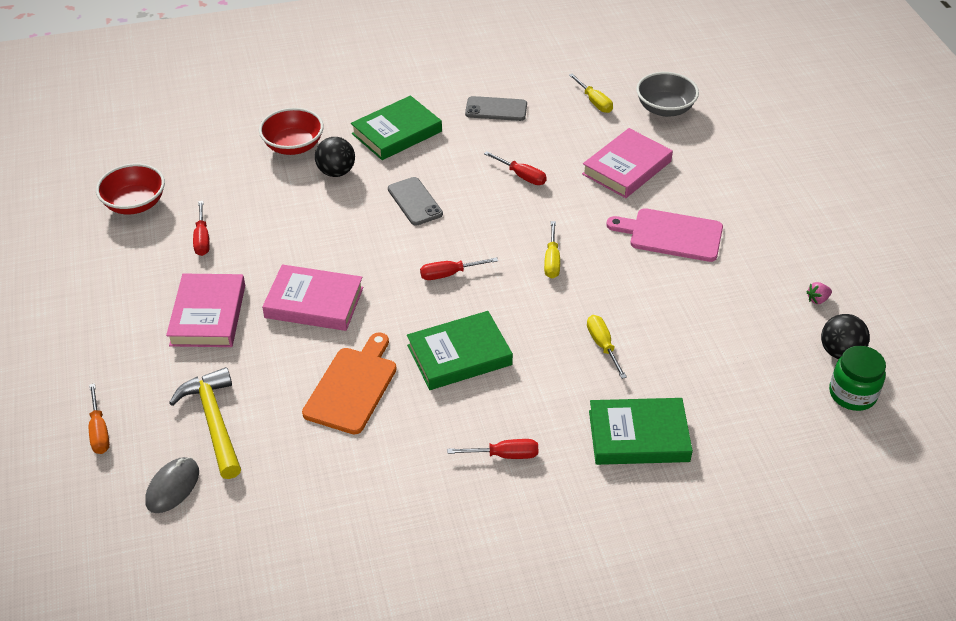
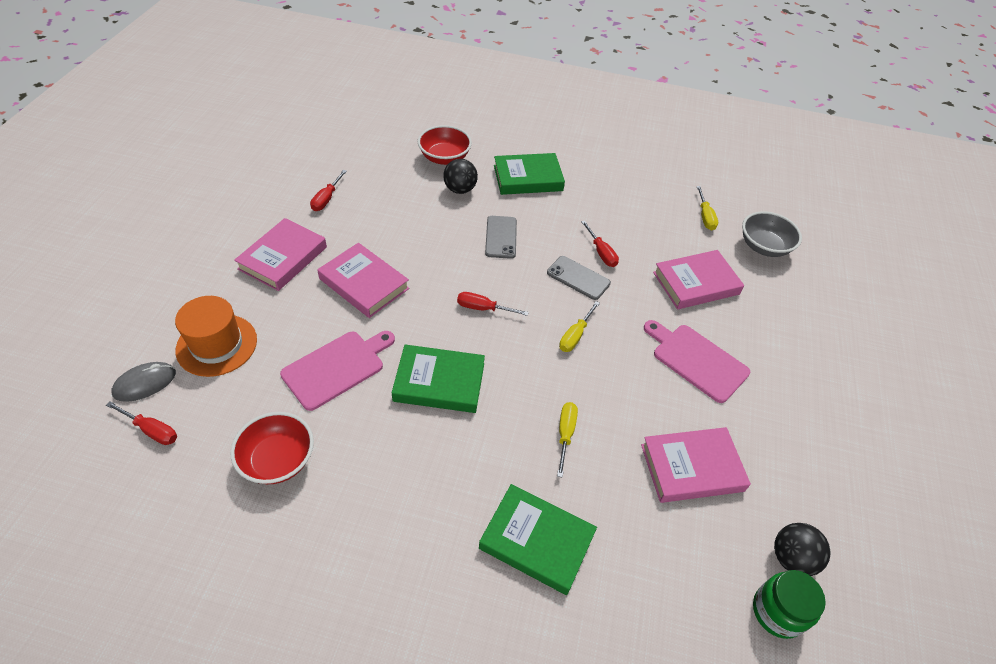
camera: 25 degrees right, 5 degrees up
orange screwdriver [89,383,110,454] -> none
red bowl [96,164,165,214] -> red bowl moved to [230,412,314,484]
yellow hammer [169,367,241,479] -> orange hat [175,296,257,377]
orange cutting board [302,333,397,434] -> pink cutting board [280,331,395,411]
red screwdriver [447,439,538,459] -> red screwdriver moved to [106,401,177,445]
grey phone [465,96,527,121] -> grey phone moved to [547,256,611,300]
pink strawberry [806,282,832,304] -> none
none -> pink book [641,427,751,503]

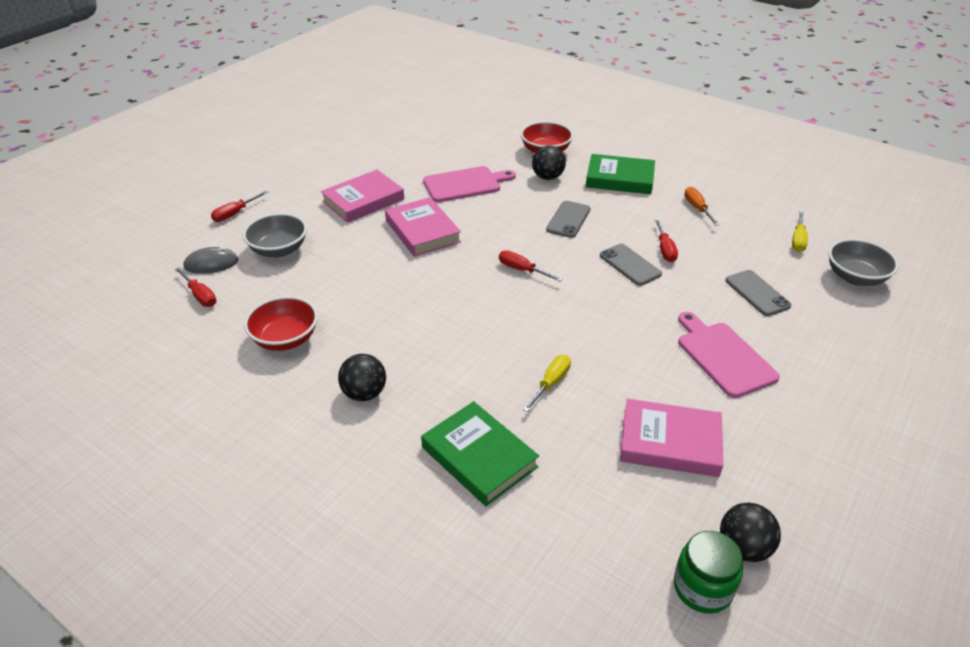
camera: 25 degrees right, 10 degrees down
orange hat [175,296,257,377] -> grey bowl [243,213,307,257]
pink cutting board [280,331,395,411] -> pink cutting board moved to [423,166,516,202]
red screwdriver [310,170,347,211] -> red screwdriver moved to [211,190,268,222]
green book [392,344,485,413] -> none
yellow screwdriver [559,301,600,352] -> none
pink book [653,250,744,309] -> grey phone [725,270,791,316]
none -> black ball [338,354,386,401]
none -> orange screwdriver [684,187,720,226]

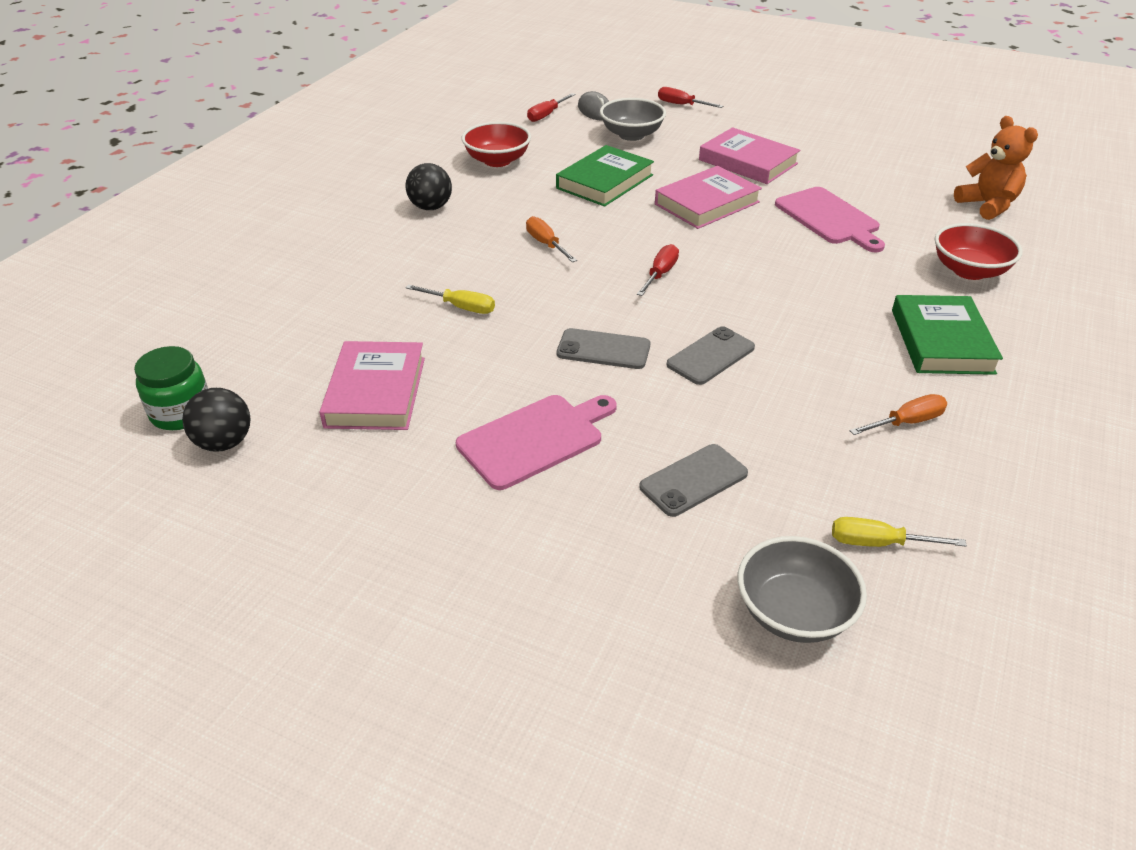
camera: 80 degrees right, 0 degrees up
green book [421,401,539,506] -> green book moved to [556,145,654,207]
black ball [532,145,566,180] -> none
grey phone [546,201,590,238] -> grey phone moved to [557,328,650,369]
red screwdriver [655,219,678,262] -> none
none -> orange screwdriver [526,216,577,262]
none -> orange teddy bear [954,116,1038,220]

